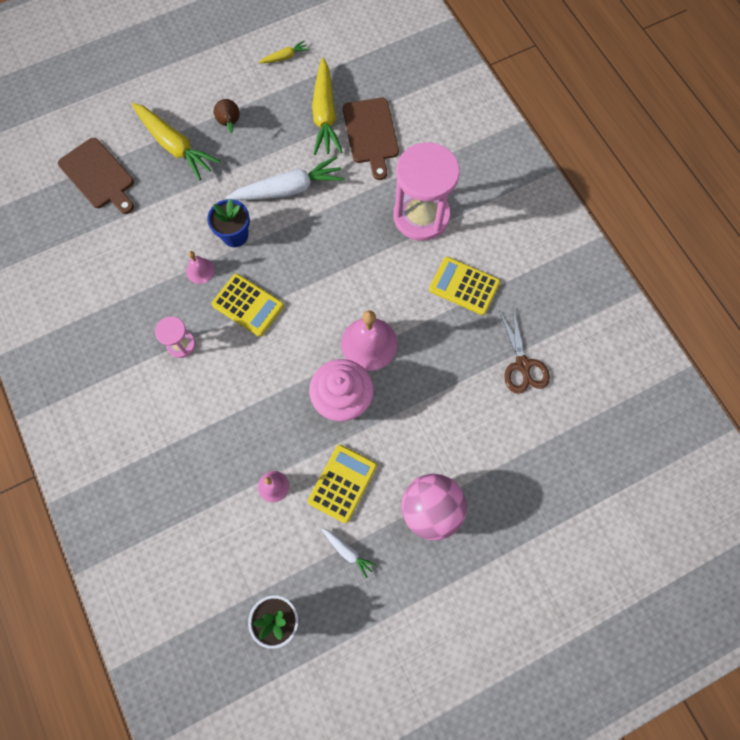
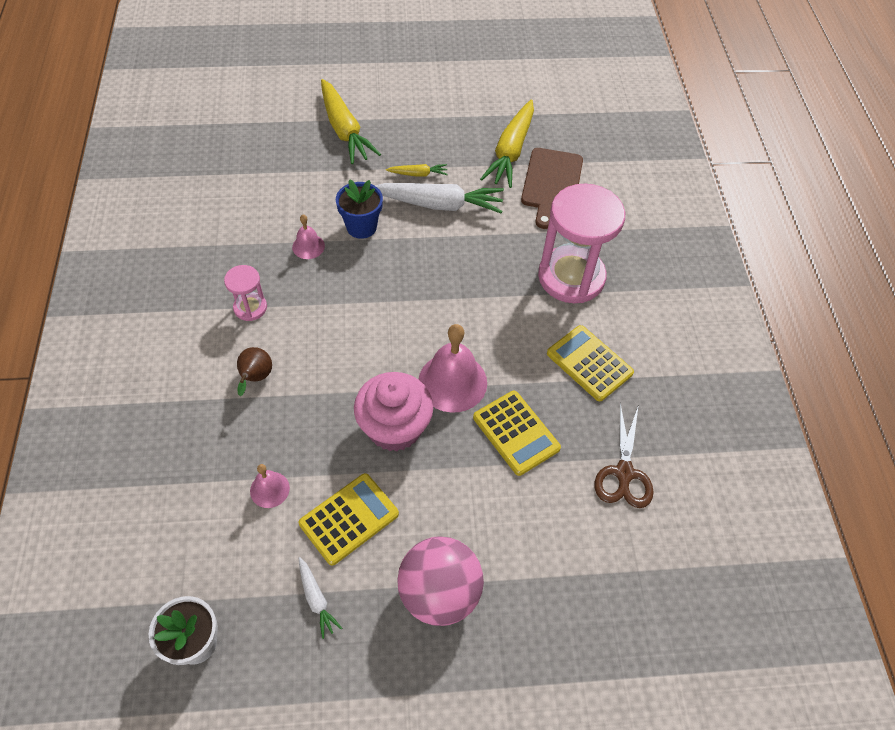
camera: 20 degrees right, 15 degrees down
brown cutting board [58,138,134,214] -> none
yellow calculator [211,274,284,337] -> yellow calculator moved to [473,391,561,476]
brown pear [214,99,240,133] -> brown pear moved to [237,347,272,396]
yellow carrot [259,41,309,63] -> yellow carrot moved to [386,164,448,177]

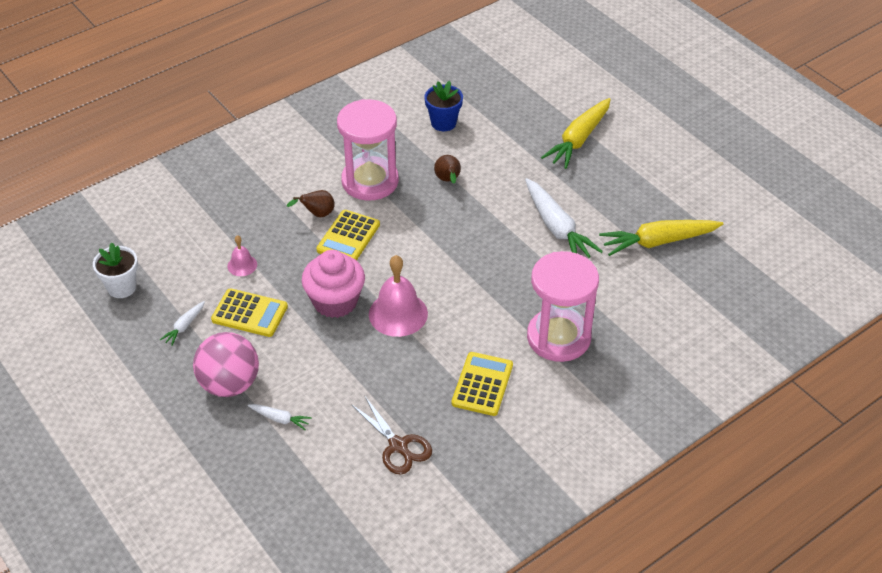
camera: 60 degrees right, 10 degrees down
pink hourglass [224,265,267,321] -> pink hourglass [337,99,399,201], size x2.11
pink bell [292,215,325,259] -> brown pear [434,155,461,184]
blue flower pot [336,179,383,239] -> blue flower pot moved to [424,81,463,131]
yellow carrot [386,164,448,177] -> none
yellow calculator [473,391,561,476] -> yellow calculator moved to [316,210,380,261]
brown cutting board [521,148,583,229] -> none
brown scissors [595,403,653,508] -> brown scissors turned 105 degrees counterclockwise [351,395,432,475]
none -> white carrot [248,404,312,430]

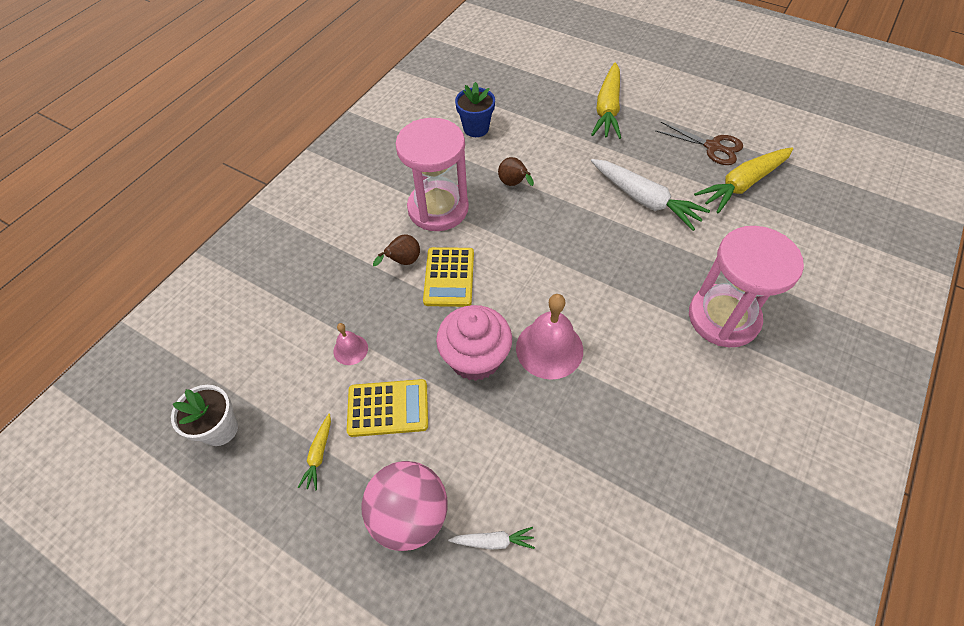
camera: 20 degrees left, 10 degrees up
white carrot [160,301,205,346] -> yellow carrot [297,413,331,490]
brown scissors [351,395,432,475] -> brown scissors moved to [655,122,743,165]
yellow calculator [452,352,513,416] -> none

